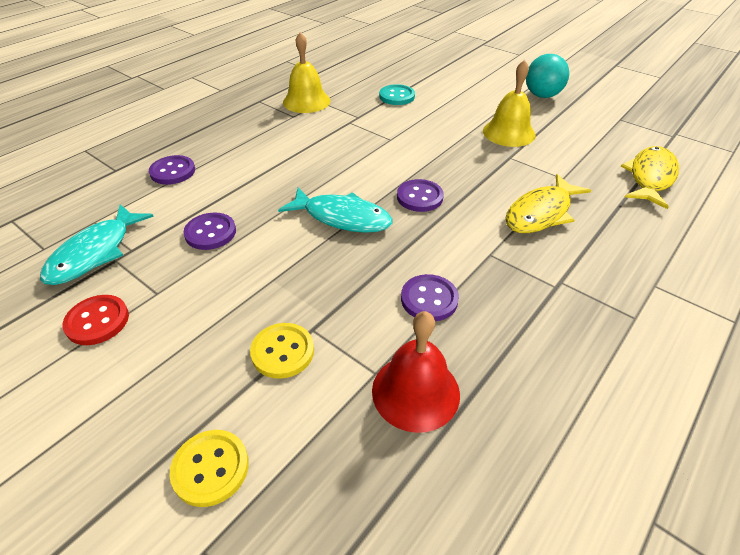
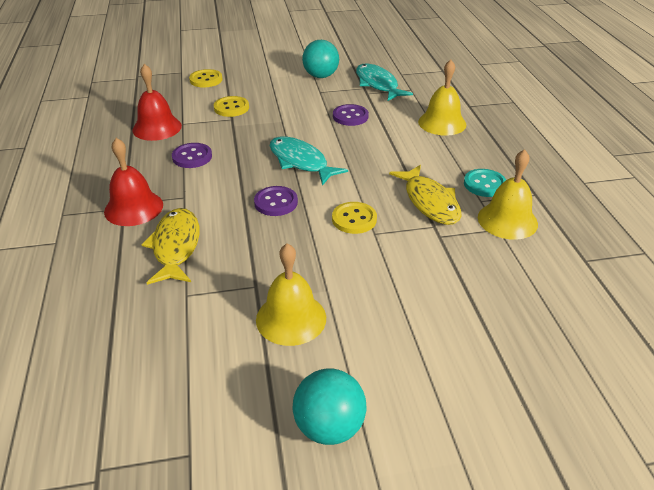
camera: 130 degrees right, 5 degrees down
red button [62,295,129,345] -> turquoise ball [302,40,339,78]
purple button [149,155,195,185] -> yellow bell [418,60,466,136]
turquoise fish [278,188,393,233] -> turquoise fish turned 75 degrees clockwise [270,136,348,186]
turquoise button [379,84,415,105] -> turquoise button moved to [464,169,506,197]
yellow fish [621,146,679,209] -> yellow fish moved to [389,165,462,225]
none -> red bell [104,138,163,226]
none -> yellow button [332,202,377,234]

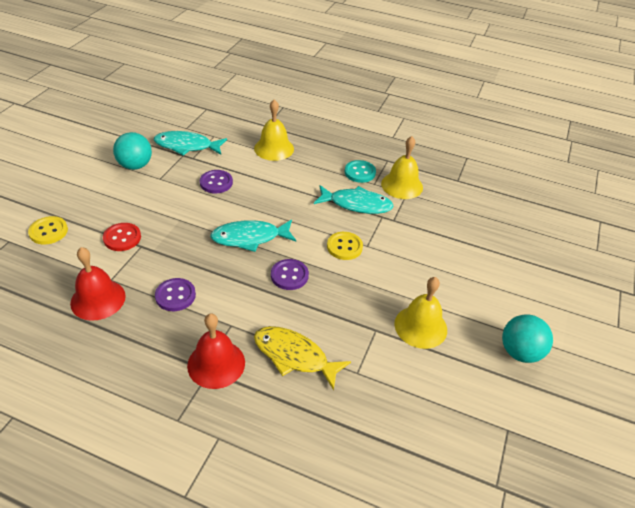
camera: 60 degrees left, 5 degrees up
yellow button [214,96,249,117] -> red button [103,223,141,251]
yellow fish [389,165,462,225] -> turquoise fish [314,185,394,214]

